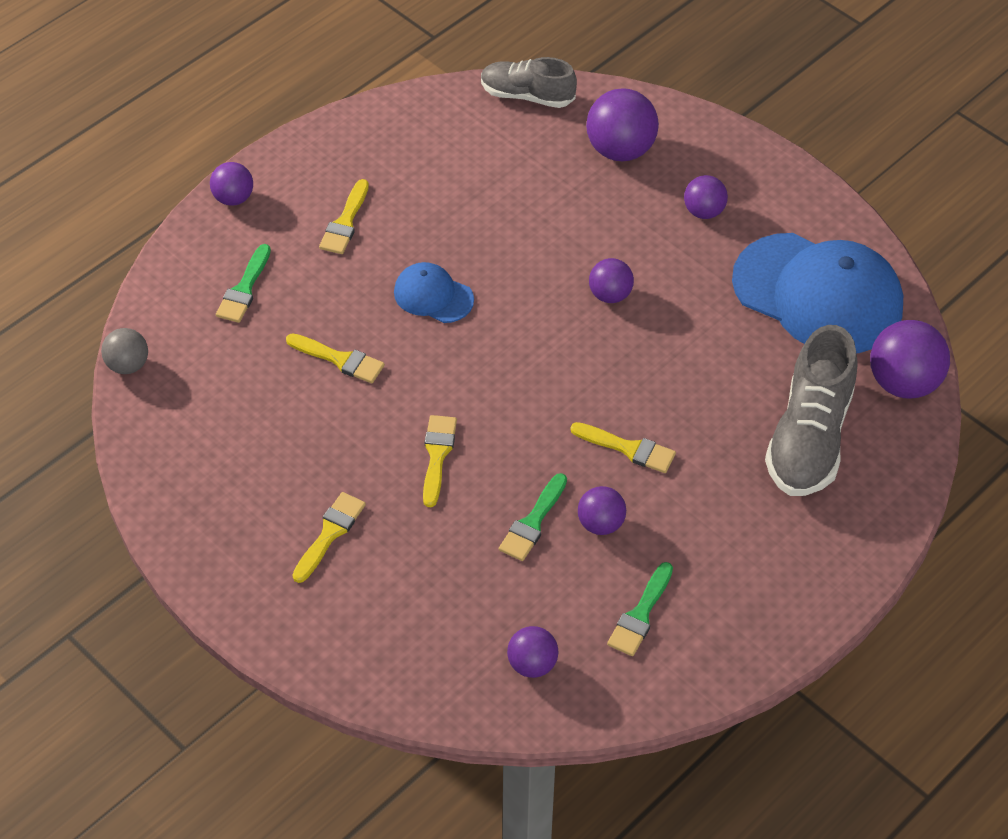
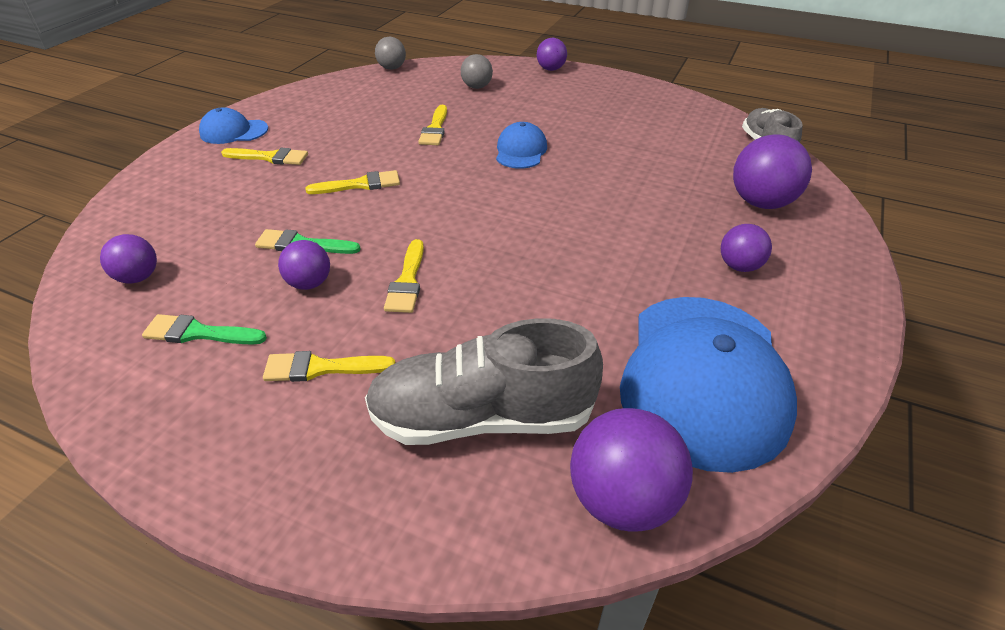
camera: 70 degrees right, 10 degrees down
green brush [216,244,271,323] -> grey ball [461,54,493,89]
yellow brush [319,179,369,254] -> yellow brush moved to [263,351,395,382]
purple ball [589,258,634,303] -> none
none -> blue cap [199,107,268,144]

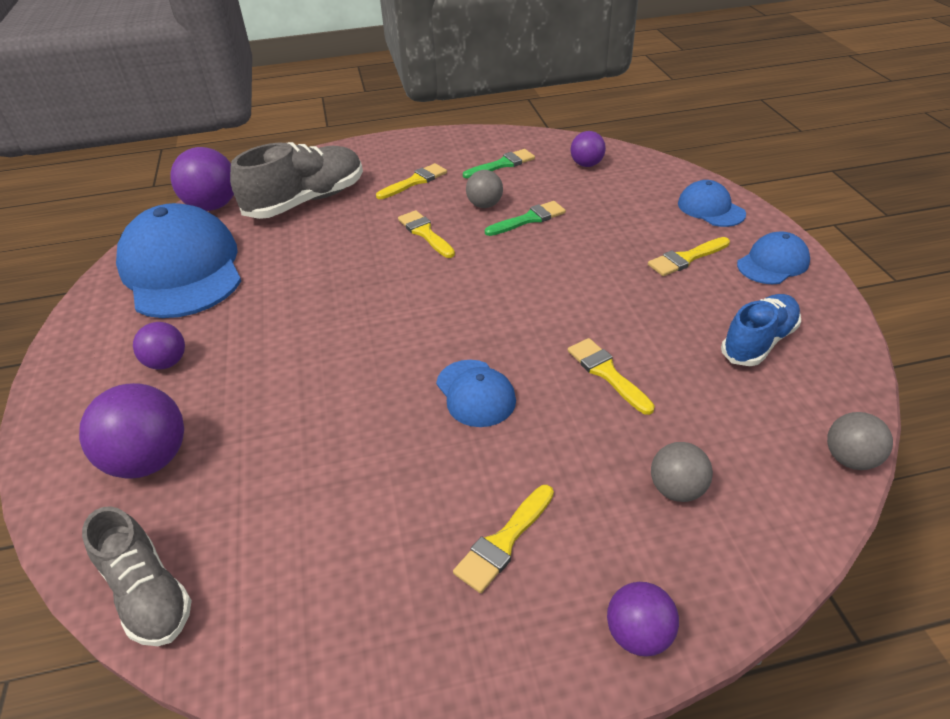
camera: 145 degrees right, 0 degrees up
purple ball [278,240,330,290] -> grey ball [466,170,503,208]
yellow brush [305,170,400,194] -> yellow brush moved to [453,485,554,593]
none -> blue cap [678,180,746,227]
none -> blue shoe [721,294,801,366]

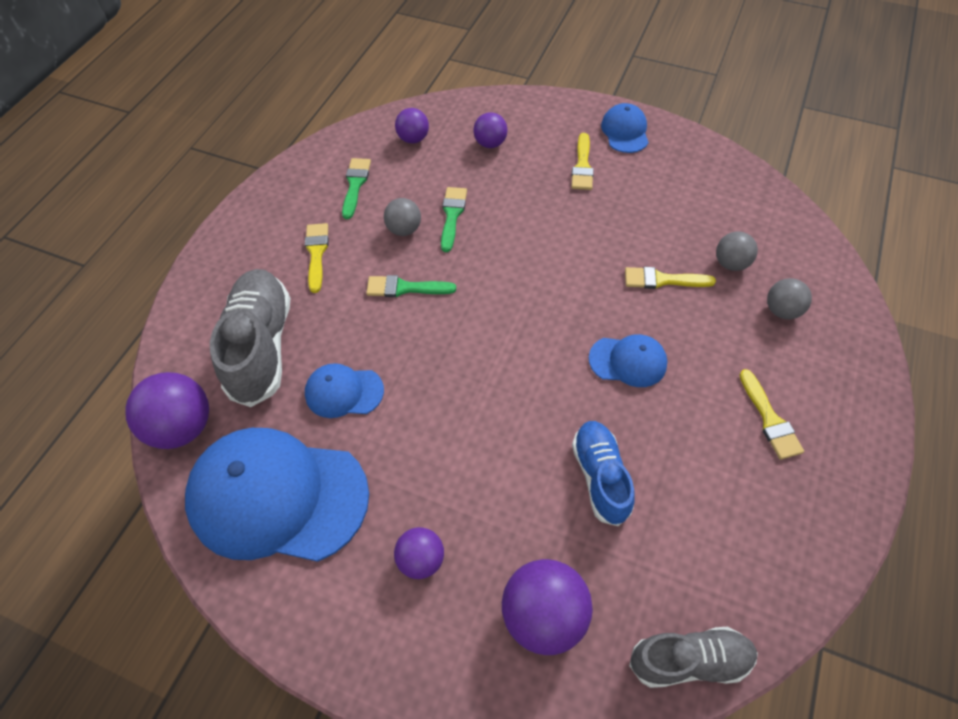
camera: 55 degrees left, 15 degrees up
yellow brush [398,210,455,258] -> green brush [366,275,456,297]
purple ball [607,582,679,657] -> purple ball moved to [473,112,508,148]
blue cap [678,180,746,227] -> blue cap moved to [305,363,384,418]
blue shoe [721,294,801,366] -> blue shoe moved to [572,421,635,526]
grey ball [827,412,893,470] -> grey ball moved to [716,231,758,271]

